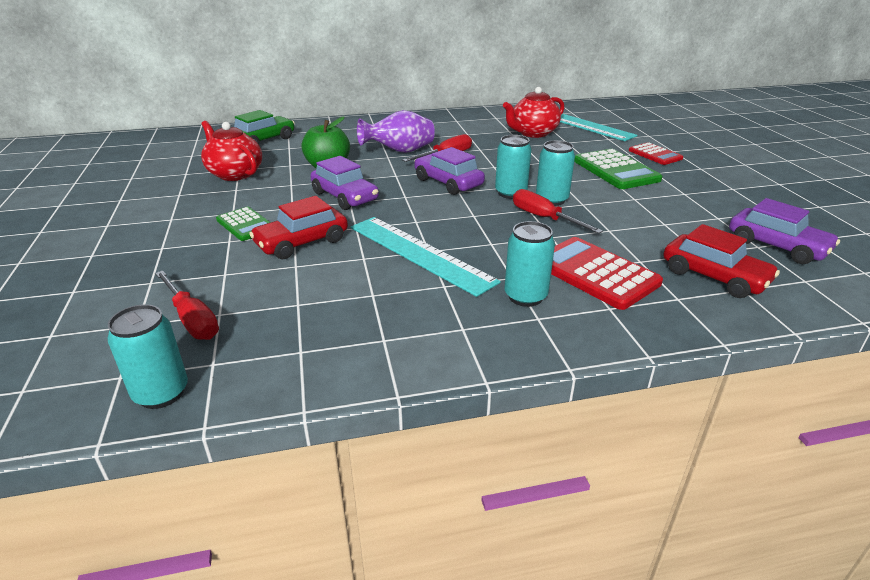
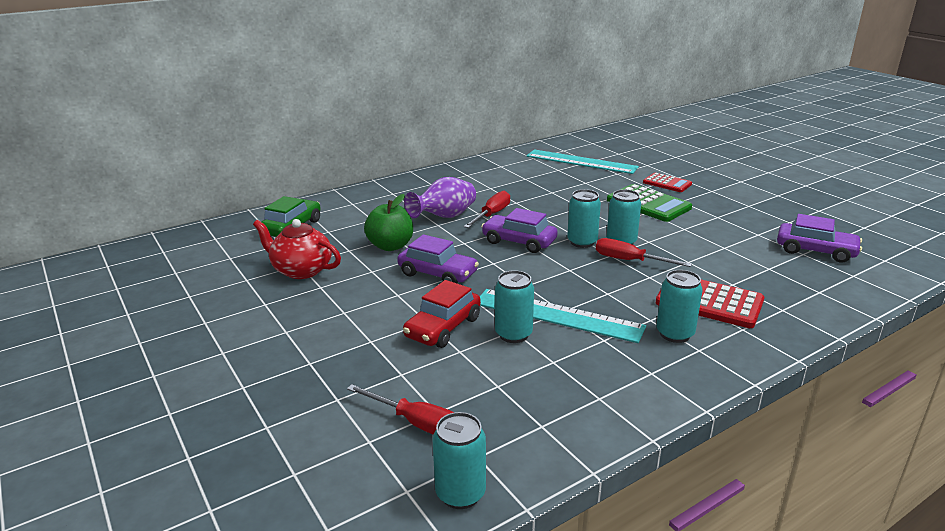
camera: 20 degrees left, 5 degrees down
green calculator [216,207,271,241] -> none
red teapot [503,87,564,138] -> none
red car [664,224,780,298] -> none
none -> turquoise can [495,270,534,343]

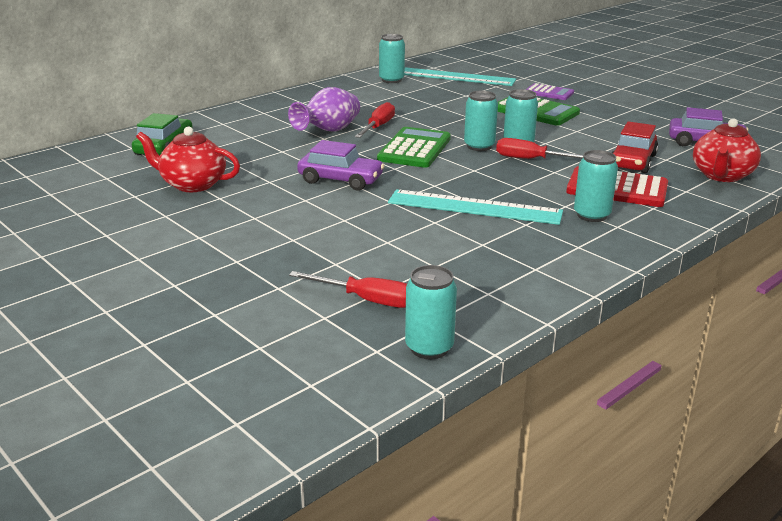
camera: 10 degrees left, 0 degrees up
green apple [364,194,413,251] -> none
red car [403,280,481,348] -> red car moved to [612,121,658,173]
purple car [481,208,558,253] -> green calculator [377,127,451,168]
turquoise can [495,270,534,343] -> turquoise can moved to [379,34,405,83]
red calculator [643,173,692,192] -> purple calculator [526,83,574,100]
none -> red teapot [693,118,761,182]

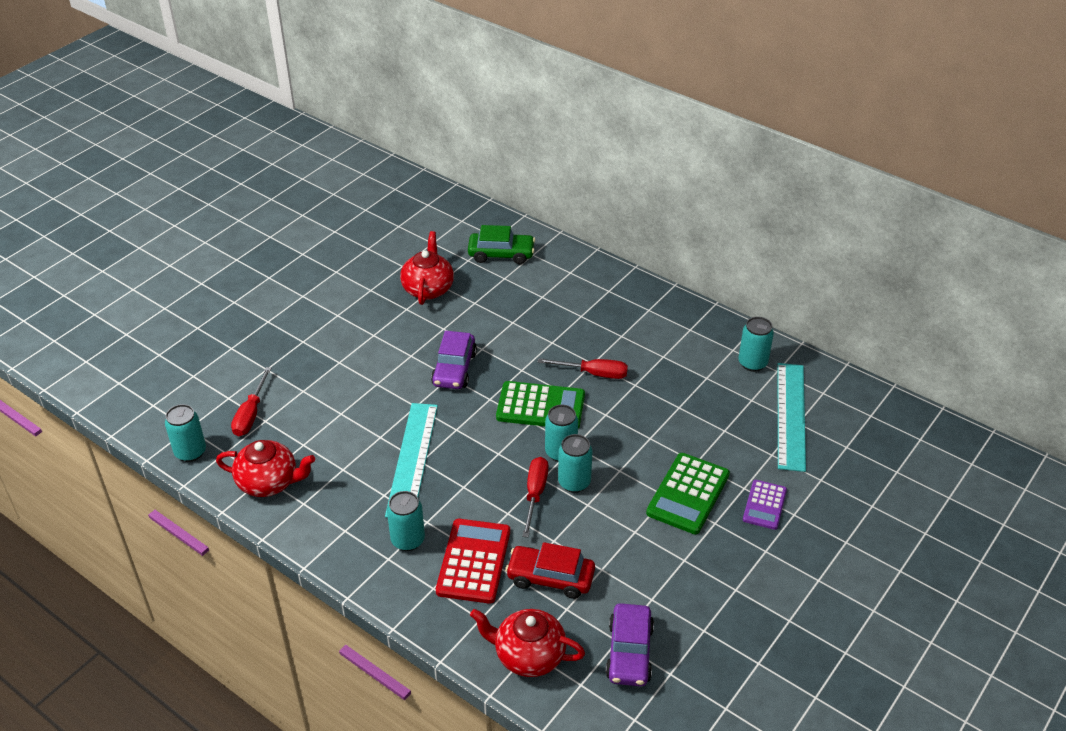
camera: 80 degrees right, 15 degrees up
purple vase [288,87,360,131] -> none
none -> red teapot [216,440,315,497]

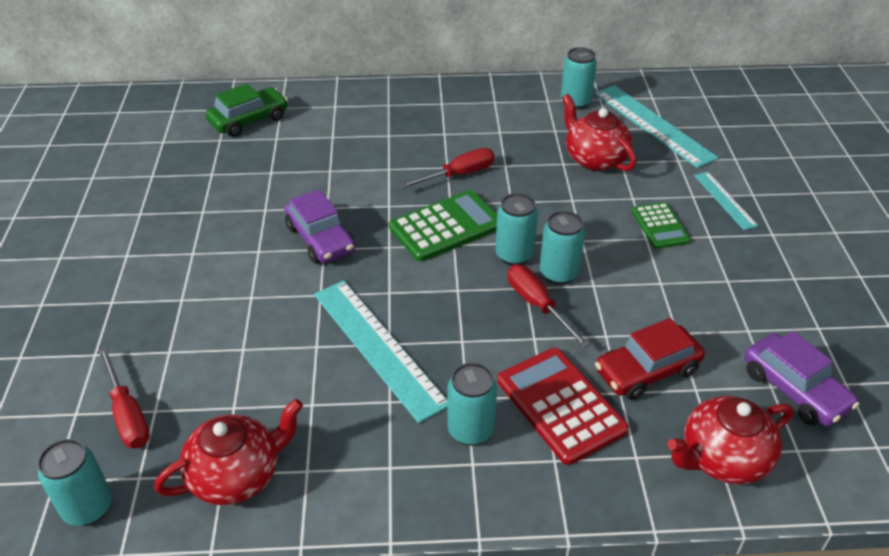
camera: 40 degrees left, 0 degrees up
red teapot [400,231,454,305] -> red teapot moved to [562,94,636,171]
green calculator [646,453,730,534] -> green calculator [632,202,691,249], size x0.61
purple calculator [743,480,787,530] -> turquoise ruler [694,172,758,230]

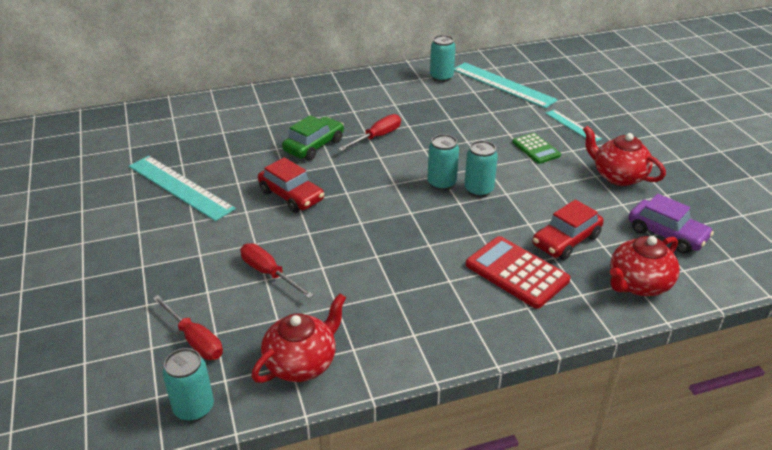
camera: 15 degrees left, 5 degrees down
green car [206,83,288,137] -> green car moved to [282,115,344,161]
purple car [285,189,355,264] -> red car [258,157,324,213]
turquoise ruler [314,280,447,423] -> turquoise ruler moved to [129,156,236,221]
green calculator [389,190,497,262] -> none
turquoise can [447,362,497,446] -> none
red screwdriver [508,265,590,348] -> red screwdriver moved to [240,243,313,299]
red teapot [562,94,636,171] -> red teapot moved to [583,126,666,186]

